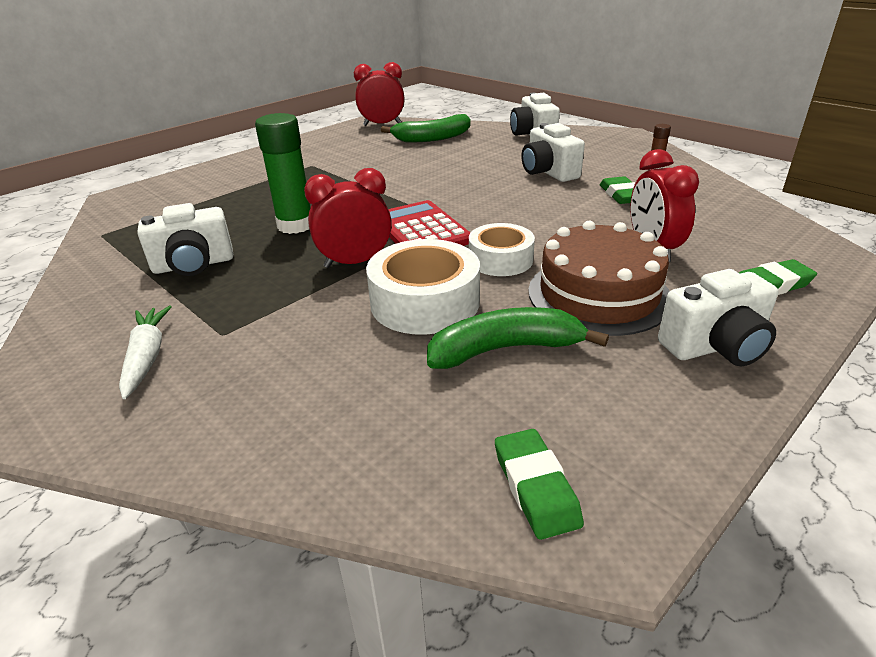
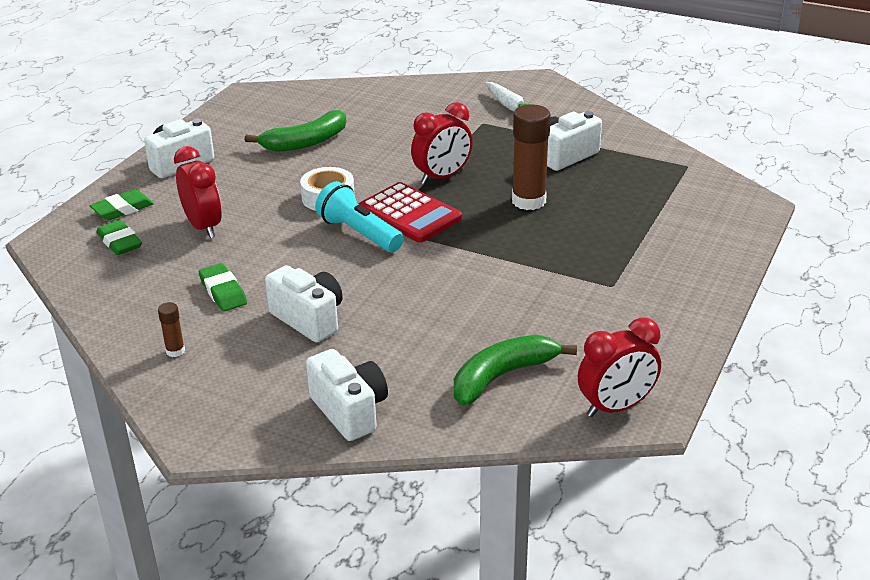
camera: 160 degrees right, 0 degrees up
green glue stick [255,113,311,234] -> brown glue stick [512,104,551,210]
white tape [366,239,480,335] -> none
green eraser [495,429,584,540] -> green eraser moved to [96,220,142,255]
brown cake [528,221,669,336] -> none
none -> turquoise flashlight [315,181,404,252]

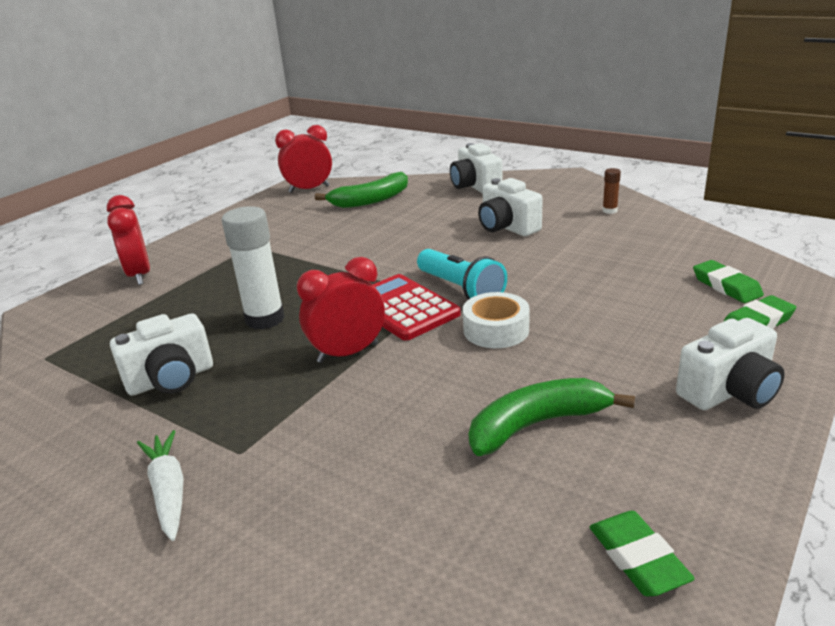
camera: 170 degrees left, 5 degrees down
red clock [174,146,222,238] -> red clock moved to [107,195,150,285]
green eraser [199,263,247,312] -> green eraser moved to [590,511,695,596]
brown glue stick [512,104,551,210] -> white glue stick [222,206,285,330]

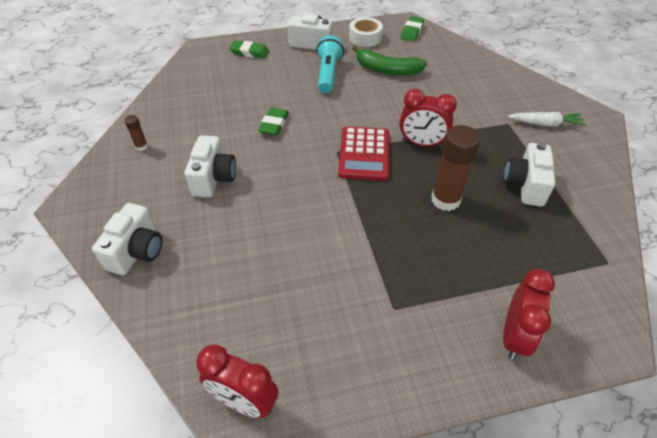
camera: 140 degrees left, 20 degrees up
white camera [110,314,213,396] -> white camera turned 90 degrees counterclockwise [504,142,555,206]
white carrot [137,430,184,541] -> white carrot turned 105 degrees counterclockwise [508,112,586,127]
white glue stick [222,206,285,330] -> brown glue stick [431,125,480,211]
green banana [315,172,408,208] -> none
turquoise flashlight [417,249,507,300] -> turquoise flashlight moved to [316,35,344,93]
white tape [463,292,530,348] -> white tape moved to [349,17,383,47]
green eraser [693,260,764,303] -> green eraser moved to [258,107,289,136]

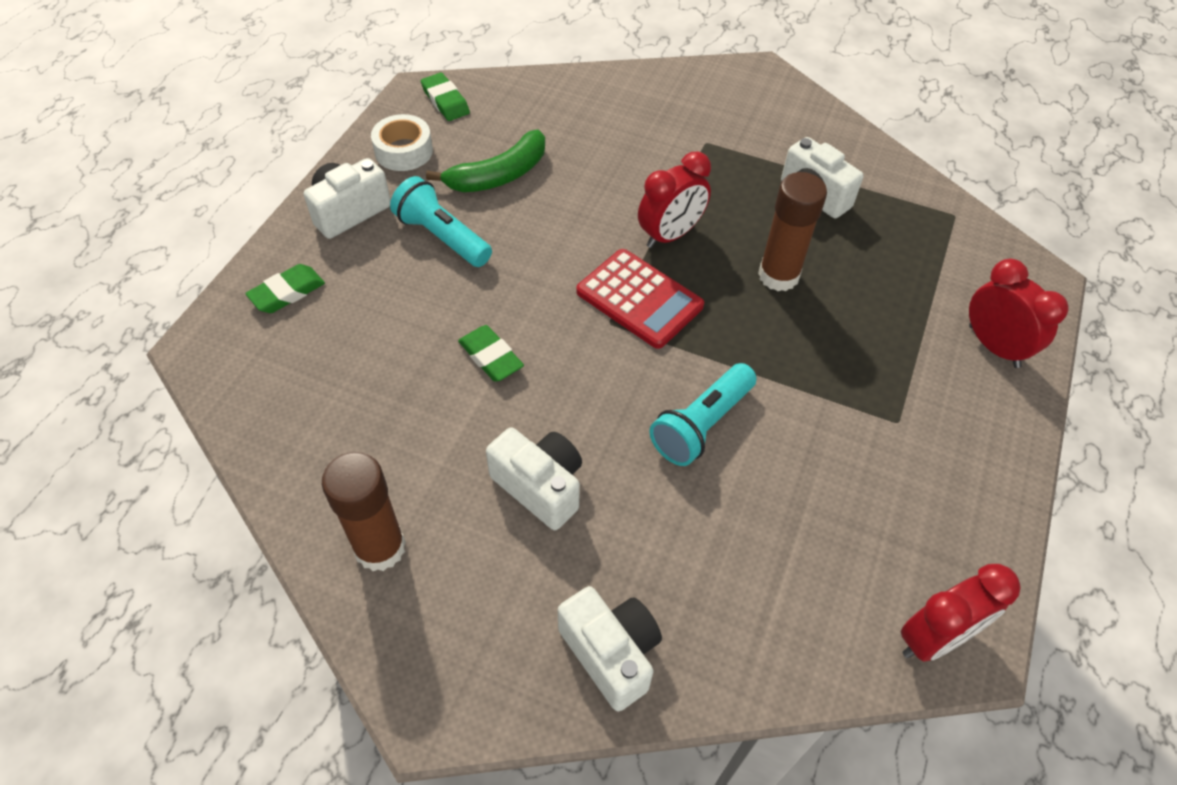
camera: 55 degrees left, 5 degrees up
brown glue stick [124,115,148,151] -> brown glue stick [322,452,406,571], size x2.17
white carrot [508,112,586,127] -> none
none -> turquoise flashlight [649,363,757,466]

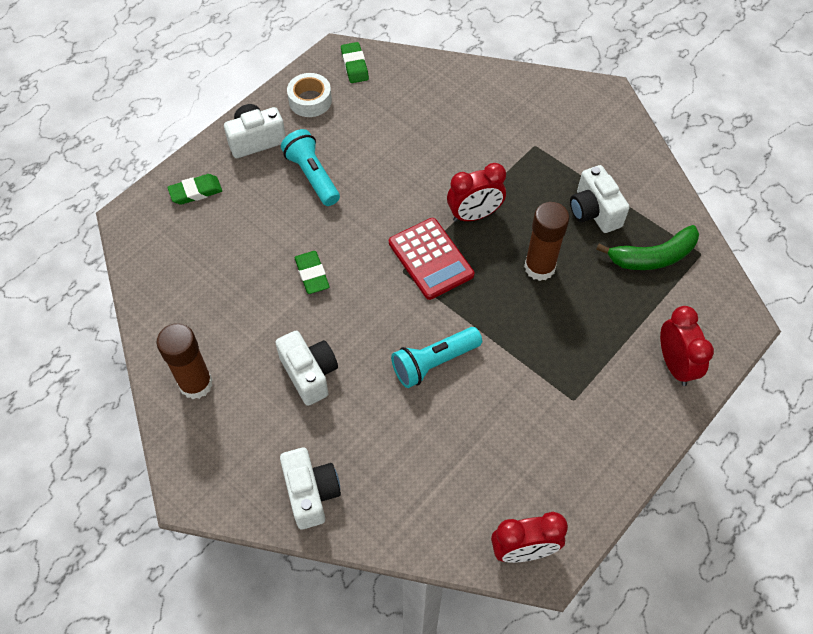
camera: 20 degrees right, 5 degrees up
green banana [426,130,545,192] -> green banana moved to [596,225,699,270]

